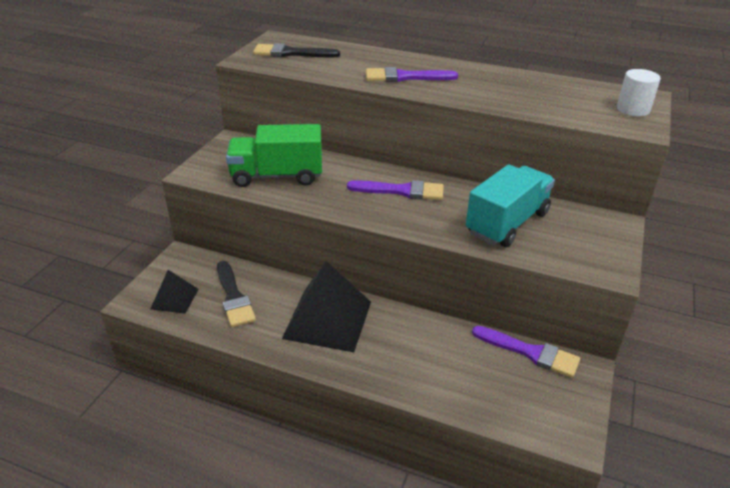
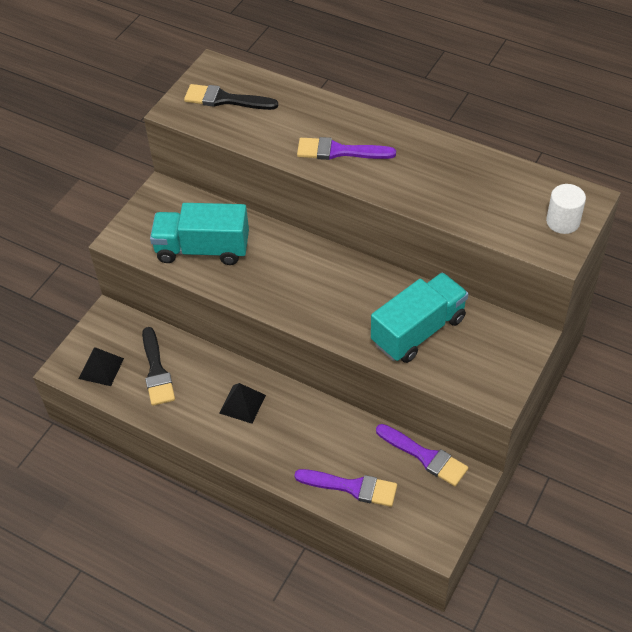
camera: 10 degrees right, 15 degrees up
green truck [226,124,322,187] -> turquoise truck [150,203,249,265]
black pyramid [282,261,371,352] -> black pyramid [219,383,266,424], size x0.52
purple brush [347,180,444,200] -> purple brush moved to [294,469,397,507]

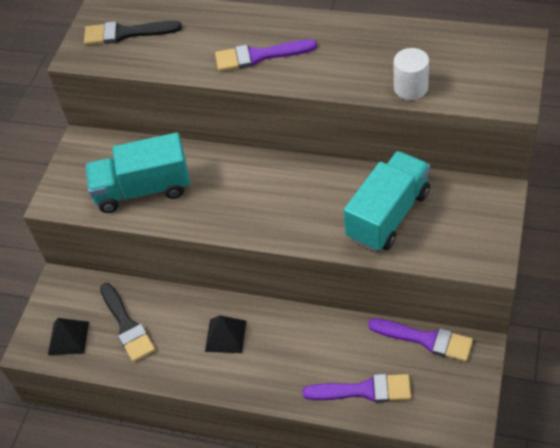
camera: 10 degrees left, 0 degrees up
white cylinder [546,184,586,234] -> white cylinder moved to [394,48,429,100]

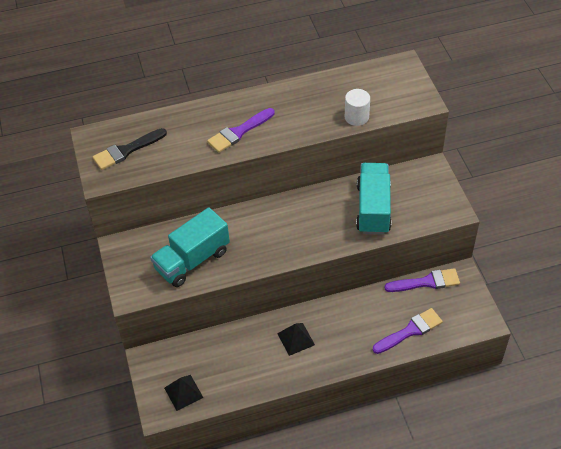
camera: 35 degrees left, 0 degrees up
black brush [100,283,155,362] -> none

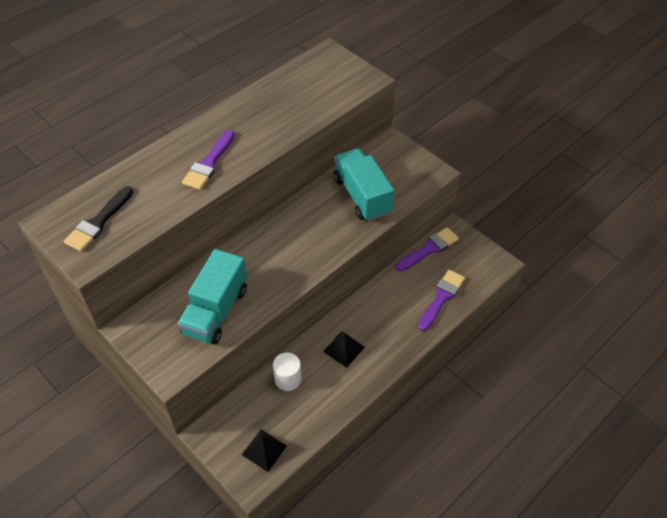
camera: 30 degrees left, 0 degrees up
white cylinder [345,89,370,126] -> white cylinder moved to [273,353,302,391]

